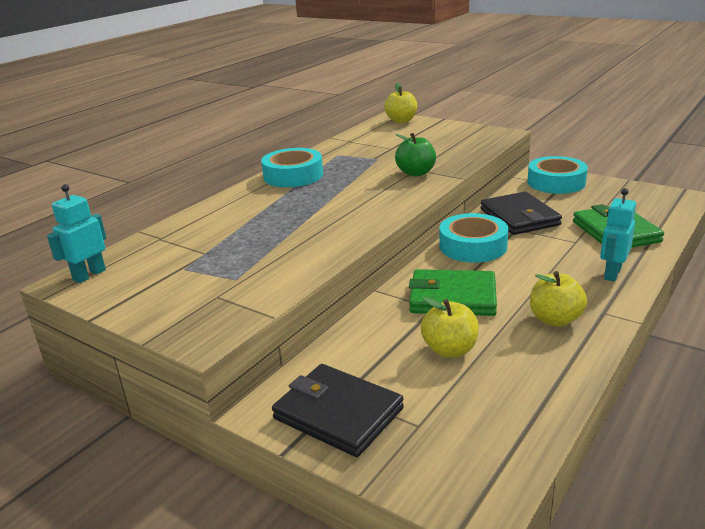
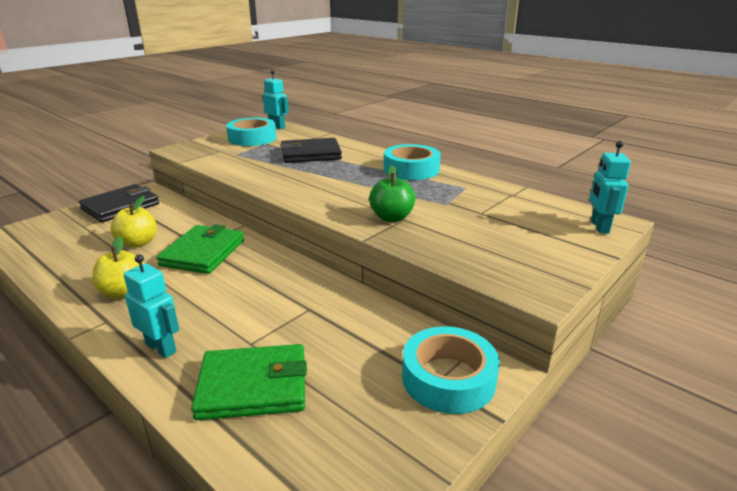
camera: 95 degrees right, 0 degrees up
yellow apple [384,83,417,123] -> turquoise robot [589,141,631,234]
turquoise tape [439,213,508,263] -> turquoise tape moved to [226,118,277,146]
black wallet [480,192,562,235] -> black wallet moved to [280,138,342,163]

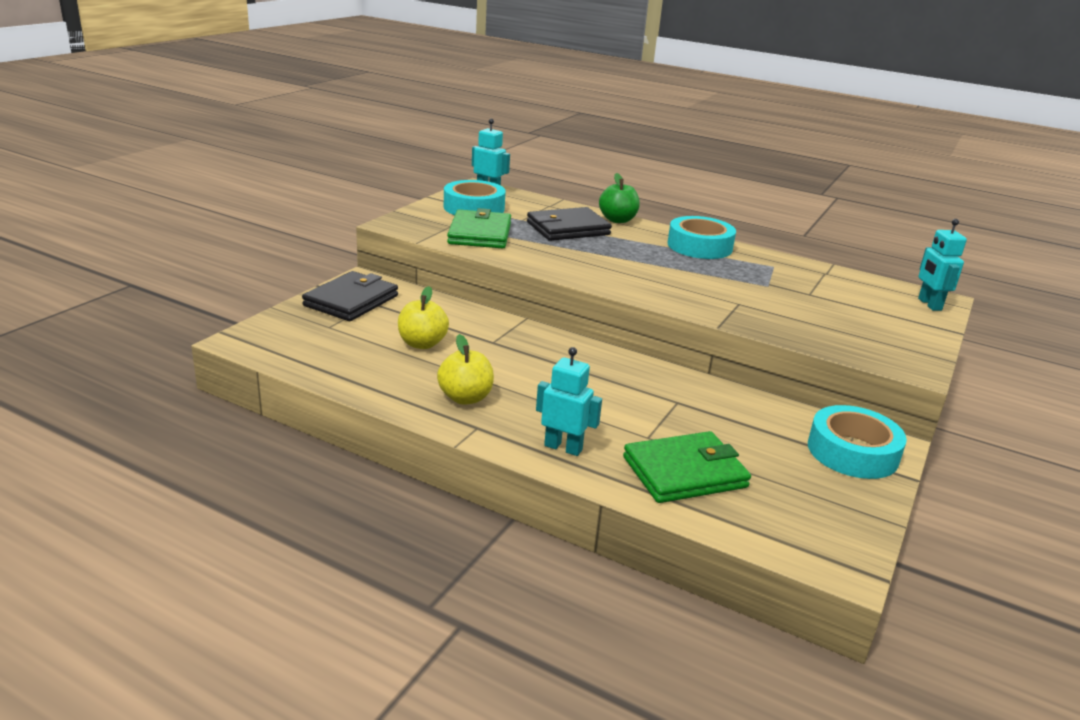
camera: 15 degrees left, 0 degrees up
green wallet [156,224,244,274] -> green wallet moved to [447,208,511,248]
green apple [369,165,415,222] -> green apple moved to [599,173,640,223]

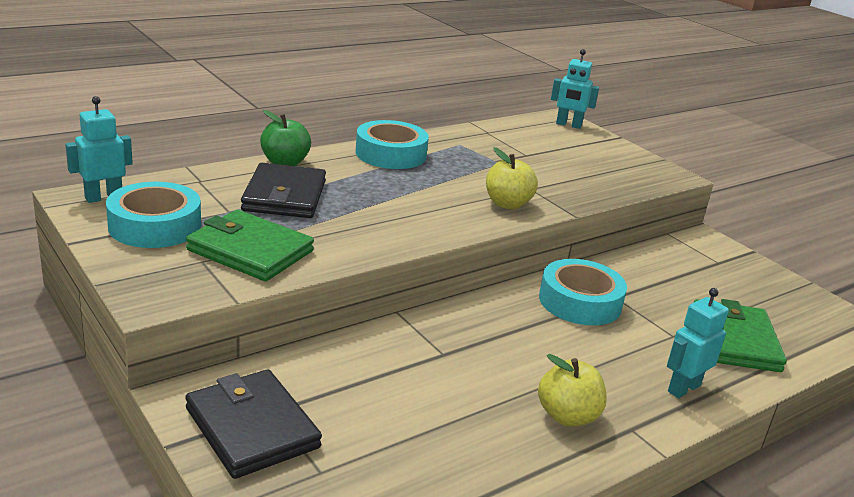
camera: 65 degrees left, 0 degrees up
yellow apple [398,286,449,349] -> yellow apple moved to [486,147,538,209]
turquoise tape [808,405,907,479] -> turquoise tape moved to [539,259,627,325]

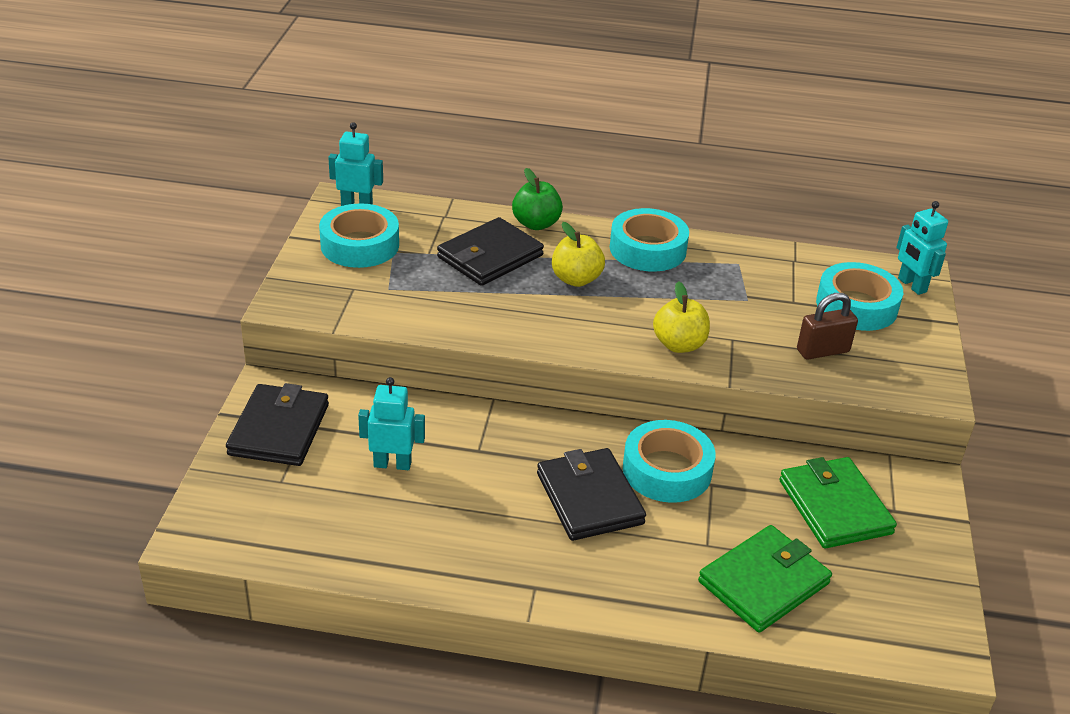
camera: 45 degrees right, 10 degrees up
green wallet [186,210,314,281] -> green wallet moved to [779,457,897,548]
yellow apple [538,354,607,426] -> yellow apple moved to [552,222,605,287]
turquoise robot [667,288,729,398] -> turquoise robot moved to [358,377,425,470]
none -> black wallet [537,448,646,541]
none -> brown padlock [797,293,858,360]
none -> turquoise tape [816,262,903,331]

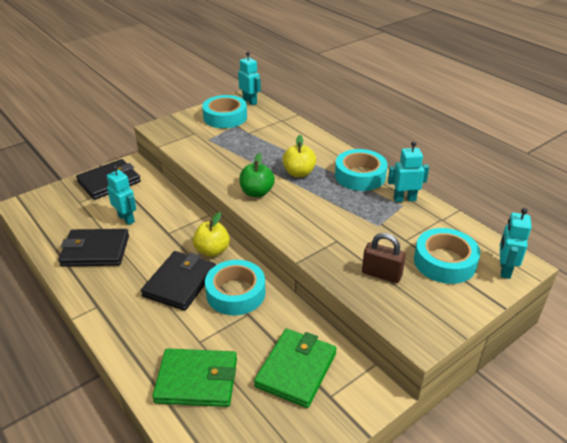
camera: 45 degrees right, 0 degrees up
black wallet [437,217,544,286] -> black wallet moved to [58,229,129,267]
green apple [512,168,563,230] -> green apple moved to [239,153,275,197]
yellow apple [653,281,710,353] -> yellow apple moved to [193,212,230,257]
none -> turquoise robot [388,141,429,202]

